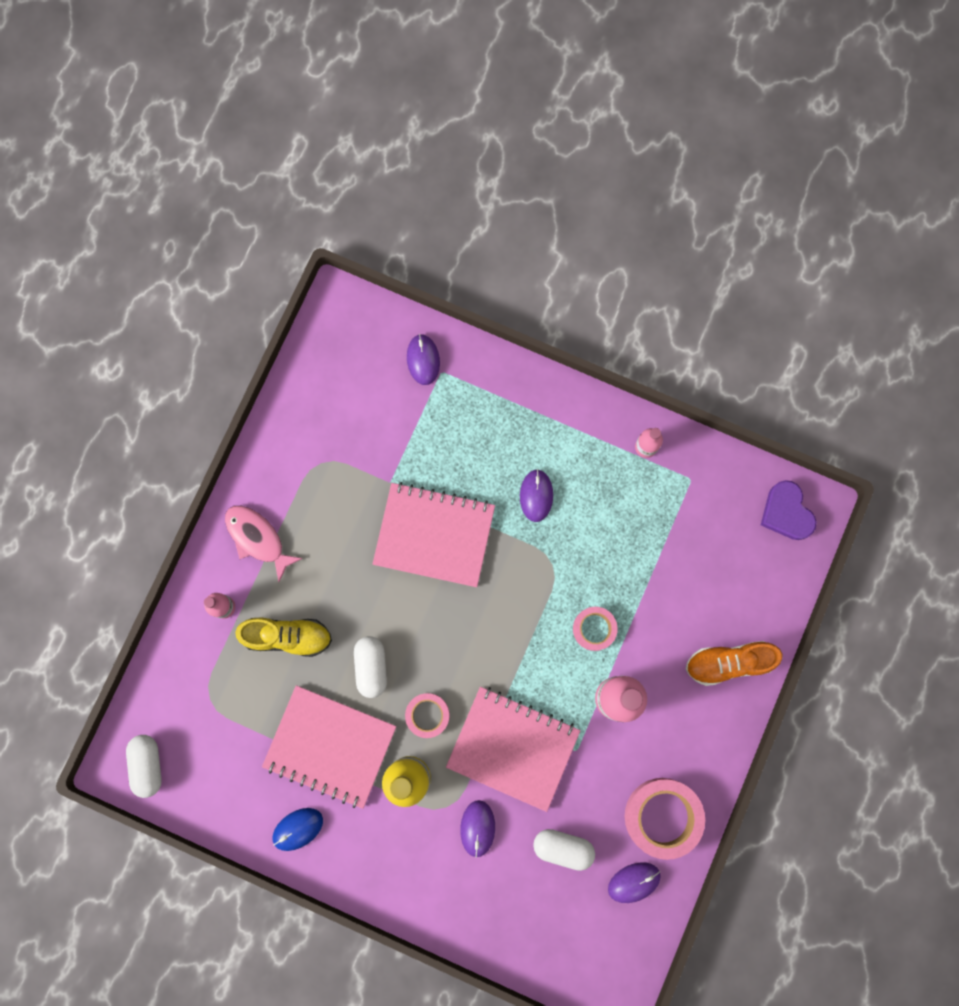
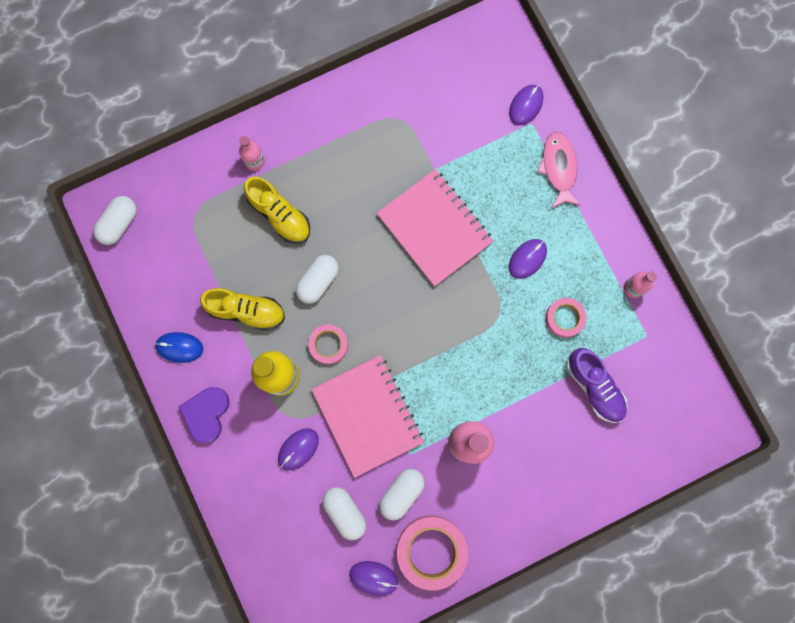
camera: 40 degrees right, 0 degrees up
pink fish [225,506,303,582] -> pink fish moved to [537,132,581,208]
pink notebook [262,685,396,809] -> yellow shoe [200,288,285,331]
pink tape [573,607,618,651] -> pink tape moved to [545,298,586,338]
orange shoe [685,641,782,686] -> none
purple heart [761,480,817,540] -> purple heart moved to [179,387,230,443]
none -> white capsule [379,469,425,520]
none -> purple shoe [567,348,627,423]

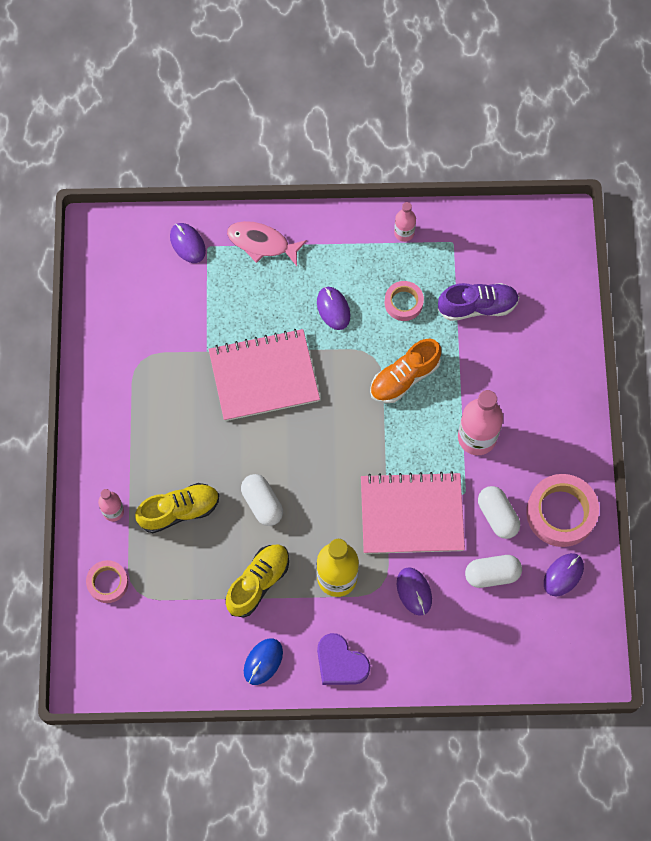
camera: 65 degrees left, 10 degrees down
white capsule [93,196,137,245] -> none
pink tape [308,324,348,364] -> pink tape moved to [86,560,128,603]
none -> orange shoe [370,339,441,403]

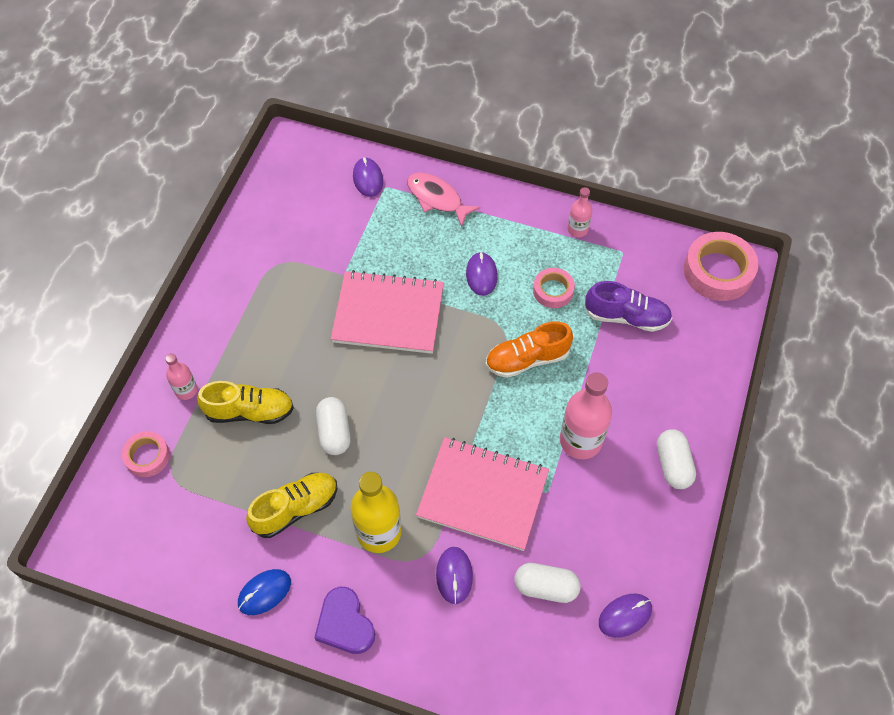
camera: 20 degrees right, 10 degrees down
white capsule [478,486,520,539] -> white capsule moved to [657,429,696,489]
pink tape [526,474,599,547] -> pink tape moved to [684,232,759,301]

